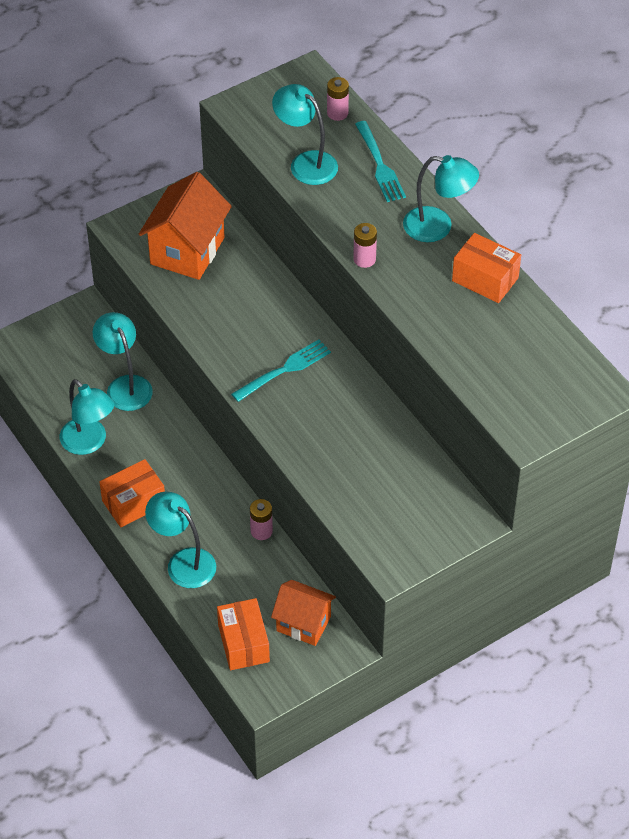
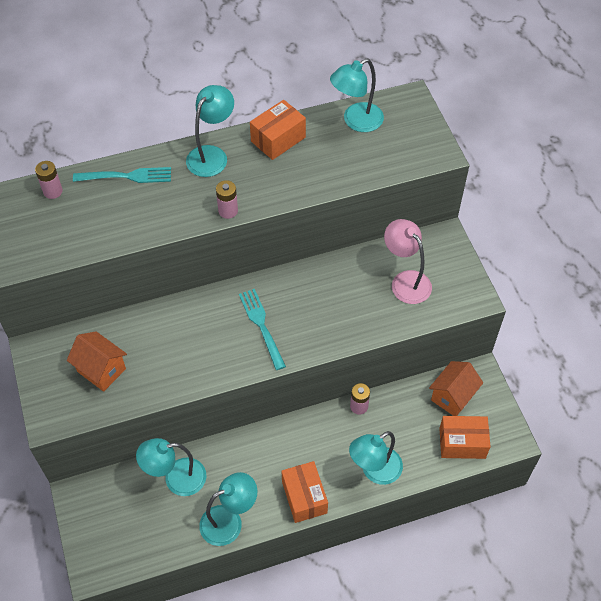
camera: 75 degrees left, 5 degrees up
orange house [139,172,232,280] -> orange house [67,331,127,392], size x0.65
turquoise lamp [272,84,338,185] -> turquoise lamp moved to [330,59,384,132]
none -> pink lamp [384,219,432,304]

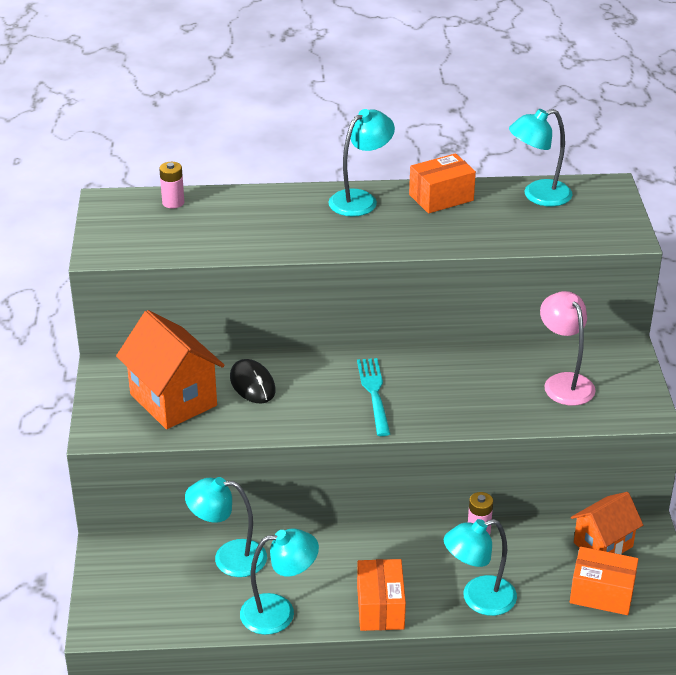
camera: 15 degrees right, 20 degrees down
orange house [67,331,127,392] -> orange house [116,310,225,429], size x1.54
turquoise fork [73,167,171,183] -> none
pink battery [216,180,238,219] -> none
none -> black mouse [230,359,276,403]

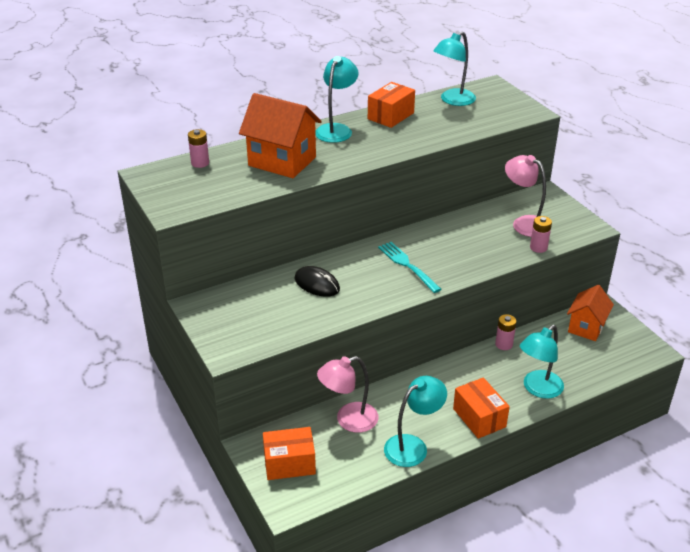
camera: 25 degrees left, 0 degrees up
orange house [116,310,225,429] -> orange house moved to [239,93,322,178]
turquoise lamp [185,477,267,577] -> pink lamp [317,356,379,433]
orange box [570,547,638,615] -> orange box moved to [263,427,316,480]
none -> pink battery [530,216,552,253]

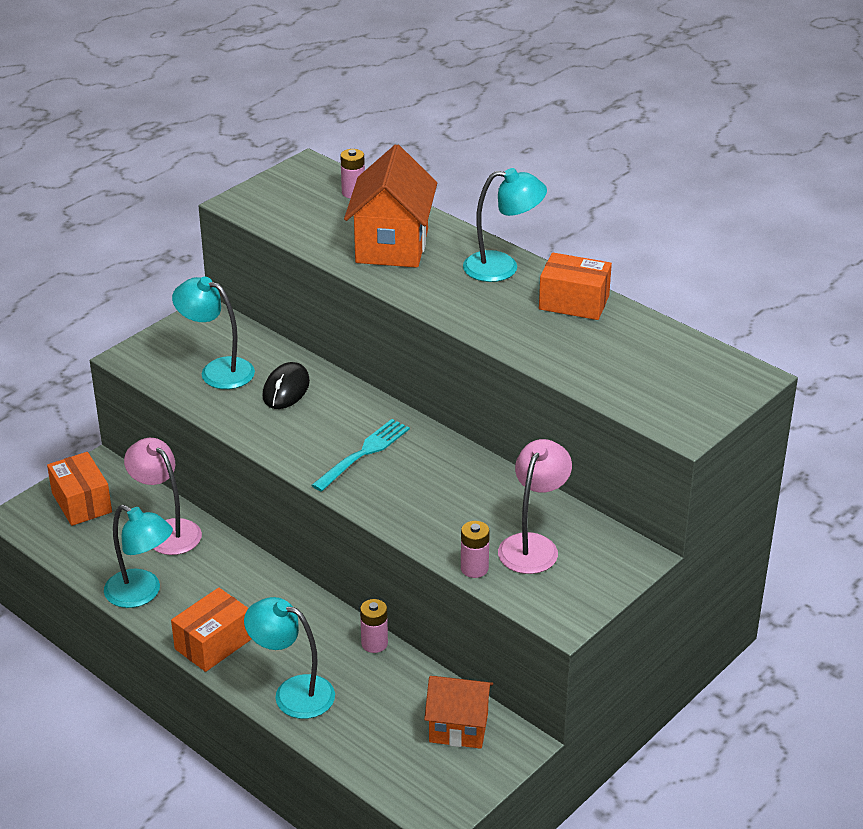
camera: 70 degrees right, 0 degrees up
turquoise lamp [433,31,476,106] -> turquoise lamp moved to [172,276,255,389]

